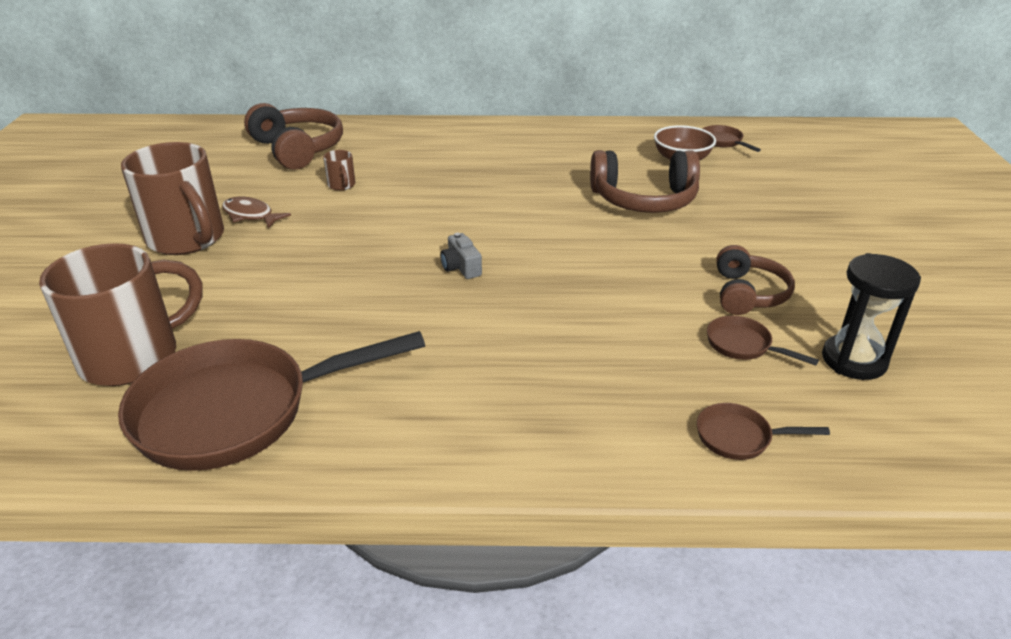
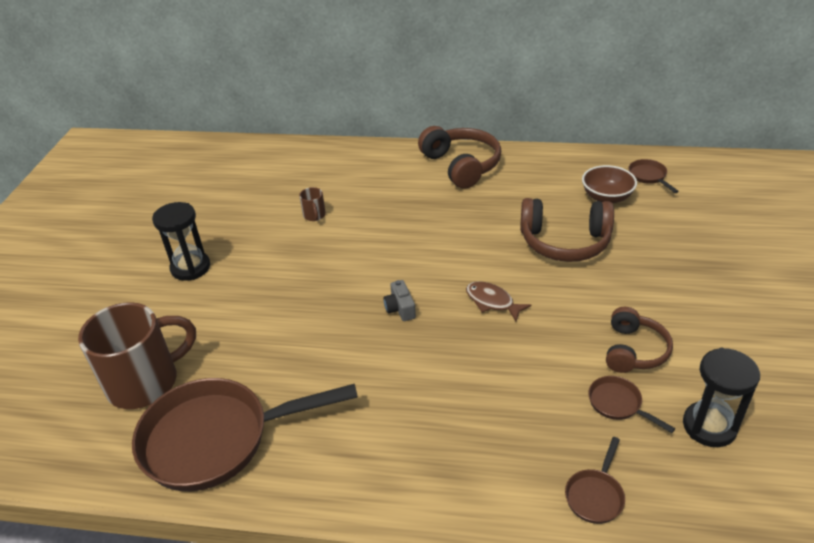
camera: 10 degrees right, 5 degrees up
brown mug [121,142,224,255] -> black hourglass [152,202,210,281]
brown fish [222,197,291,229] -> brown fish moved to [466,281,532,321]
brown headphones [244,103,343,170] -> brown headphones moved to [418,126,501,189]
brown pan [697,403,830,460] -> brown pan turned 75 degrees counterclockwise [565,437,625,524]

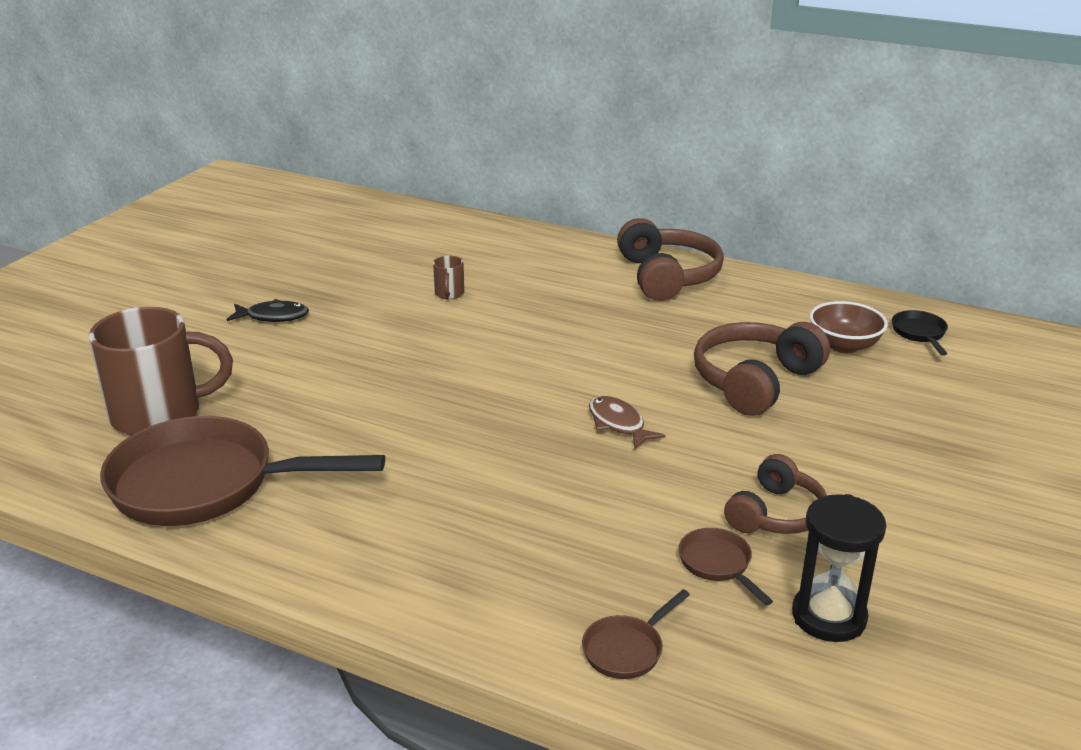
camera: 15 degrees right, 10 degrees down
black hourglass [152,202,210,281] -> black fish [226,299,309,322]
grey camera [383,280,416,321] -> none
brown headphones [520,198,614,262] -> brown headphones turned 105 degrees clockwise [694,322,830,416]
brown pan [629,159,679,193] -> black pan [892,310,948,356]

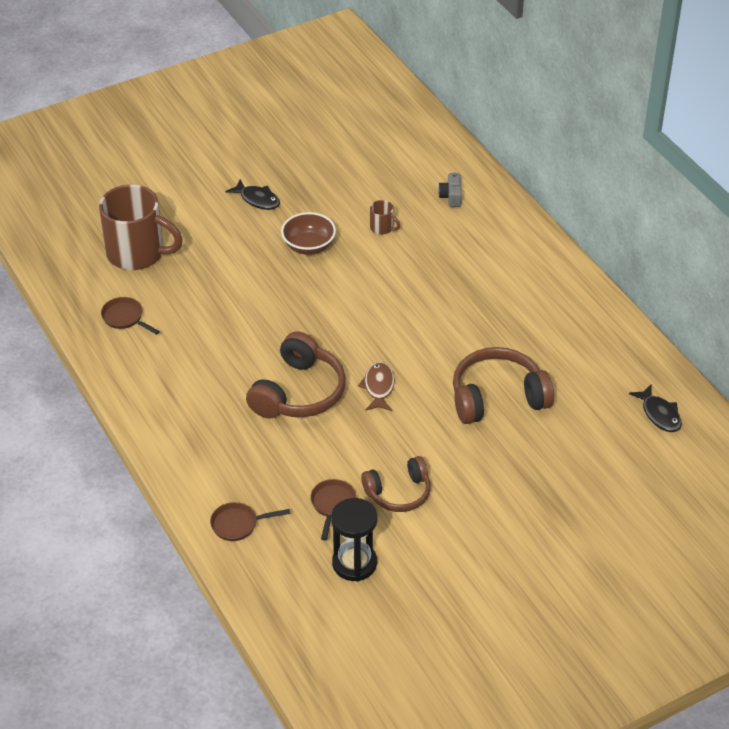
camera: 35 degrees right, 15 degrees up
brown pan [100,416,385,526] -> brown pan [101,297,160,335], size x0.41
brown mug [433,256,465,299] -> brown mug turned 90 degrees counterclockwise [370,200,400,235]
brown headphones [617,218,724,301] -> brown headphones moved to [246,332,346,418]
brown bowl [810,301,888,353] -> brown bowl moved to [281,212,336,255]
black pan [892,310,948,356] -> black fish [629,384,682,432]
none -> grey camera [438,172,462,207]

